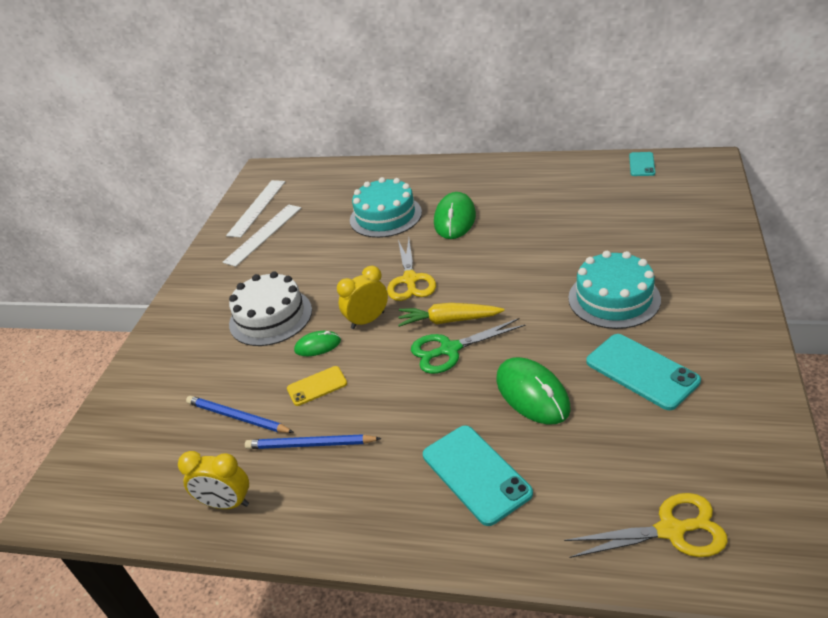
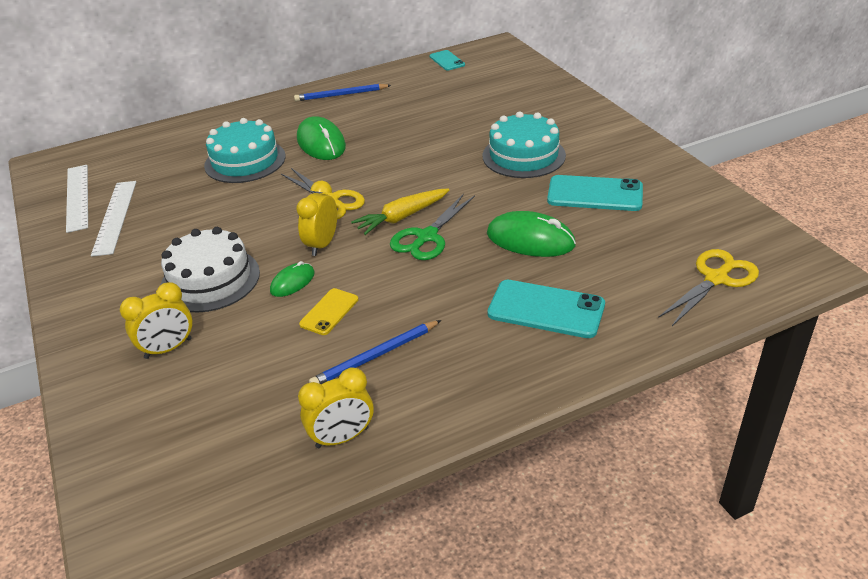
camera: 40 degrees left, 0 degrees up
blue pencil [186,396,294,433] -> blue pencil moved to [294,84,391,101]
none -> yellow clock [120,282,192,359]

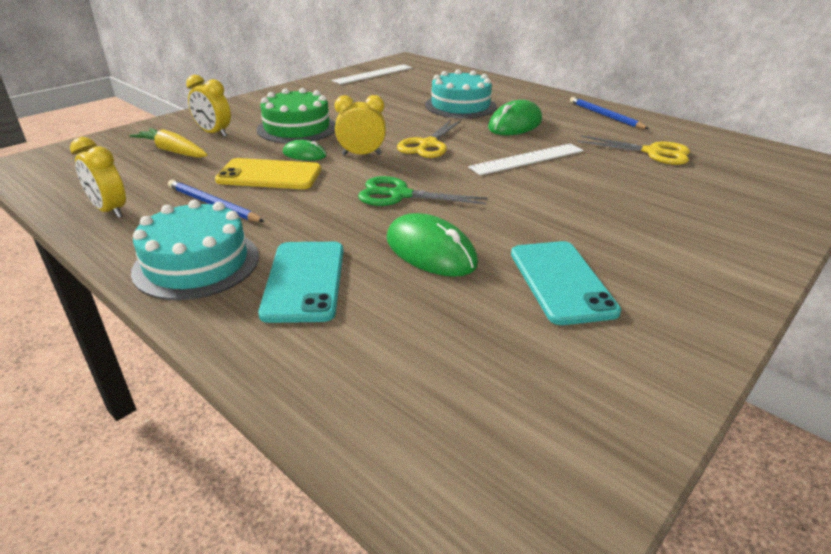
camera: 65 degrees right, 5 degrees down
white ruler [91,181,136,257] -> white ruler moved to [468,143,584,175]
white cake [161,227,260,312] -> green cake [257,88,336,143]
yellow phone [299,288,358,335] -> yellow phone [215,158,321,189], size x1.72
yellow carrot [351,189,449,235] -> yellow carrot moved to [129,128,208,158]
turquoise phone [430,50,465,70] -> none
turquoise cake [482,111,566,178] -> turquoise cake moved to [131,200,259,300]
green mouse [487,211,576,257] -> green mouse turned 45 degrees counterclockwise [387,213,478,277]
yellow scissors [658,249,759,326] -> yellow scissors moved to [577,135,690,165]

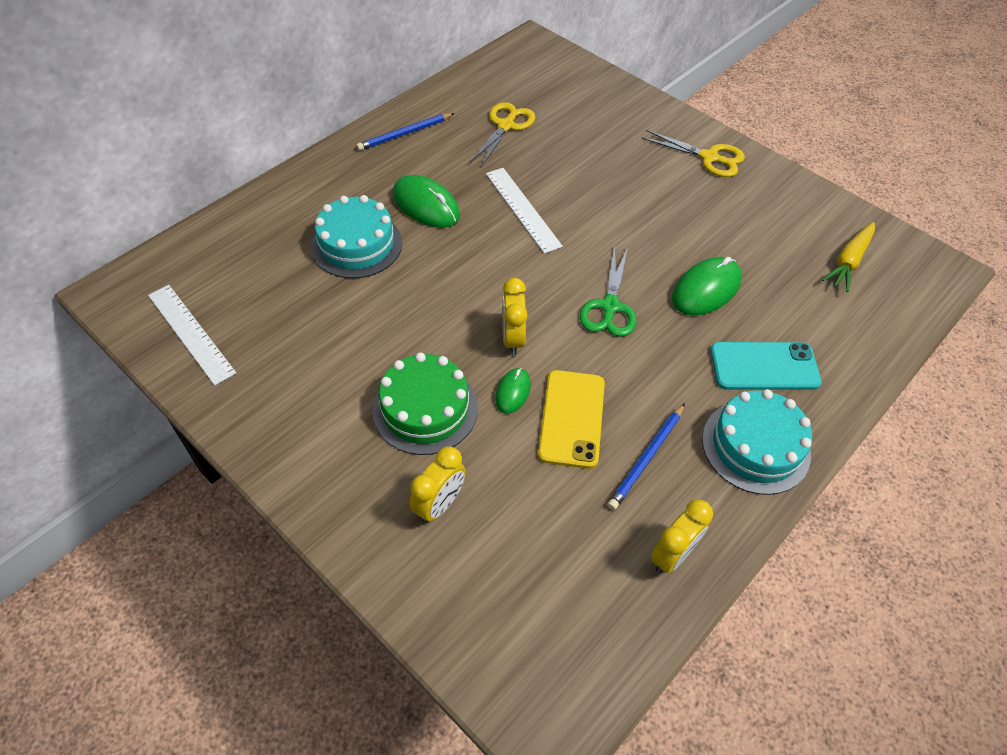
camera: 90 degrees left, 20 degrees up
yellow carrot [129,128,208,158] -> yellow carrot moved to [822,222,875,292]
yellow scissors [397,120,461,158] -> yellow scissors moved to [642,130,745,177]
turquoise phone [511,241,621,325] -> none

